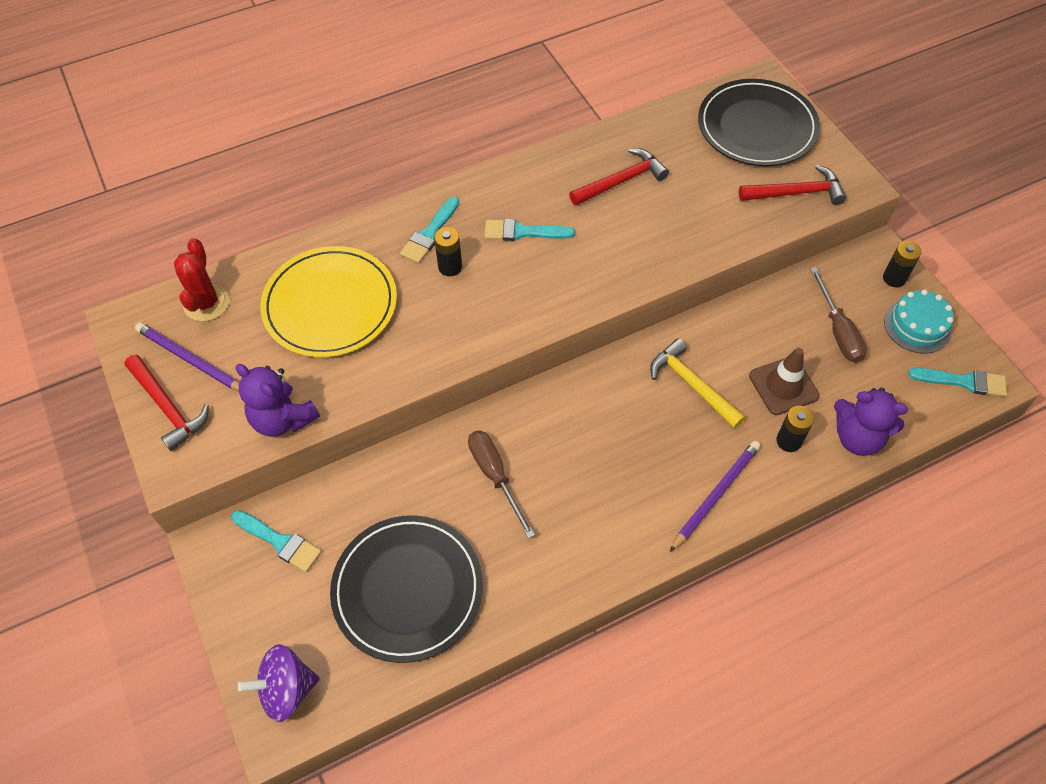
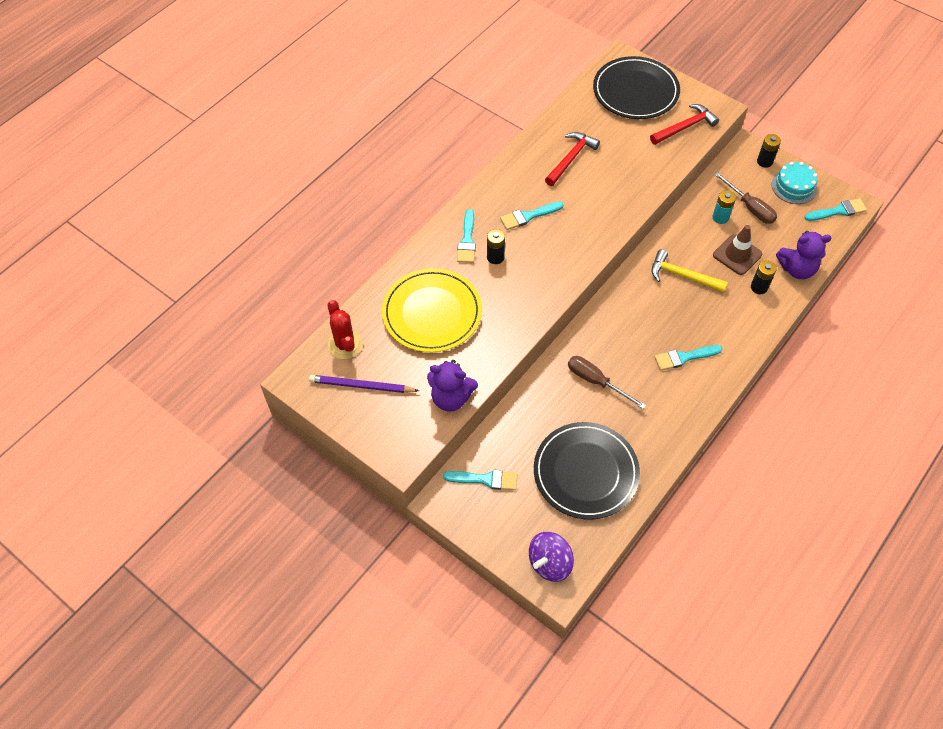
camera: 25 degrees left, 0 degrees up
red hammer [124,355,209,451] -> none
purple pencil [670,441,761,552] -> none
none -> turquoise brush [654,345,723,371]
none -> turquoise battery [712,190,736,224]

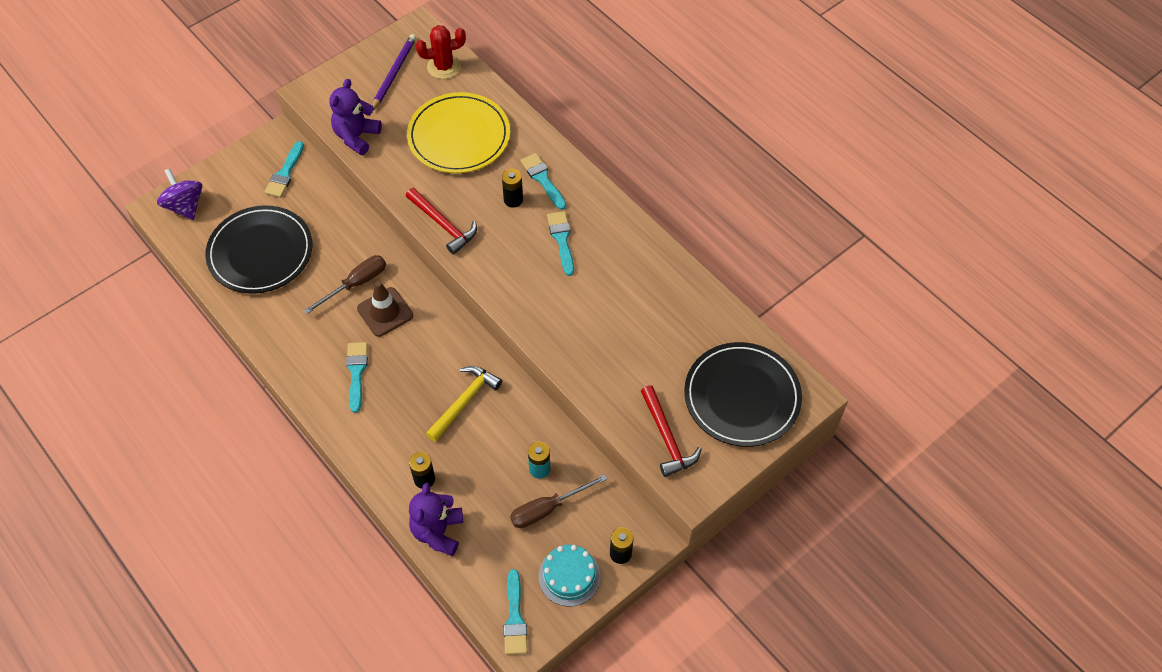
camera: 100 degrees right, 0 degrees up
turquoise brush [457,209,476,263] -> turquoise brush turned 45 degrees clockwise [520,153,566,210]
red hammer [545,132,600,186] -> red hammer moved to [406,188,477,255]
brown traffic cone [713,225,762,275] -> brown traffic cone moved to [357,281,413,337]

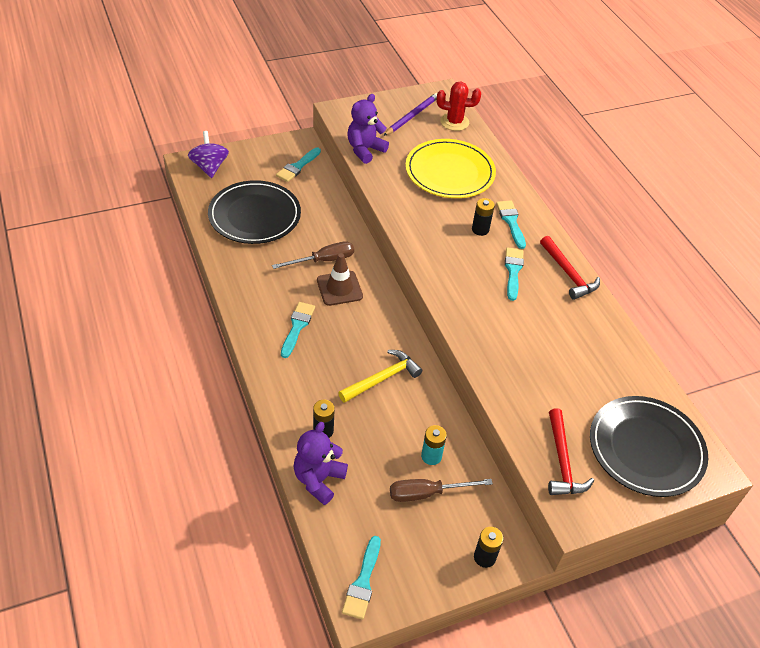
camera: 15 degrees right, 10 degrees down
red hammer [406,188,477,255] -> red hammer moved to [540,236,600,300]
turquoise cake [538,545,601,606] -> none

